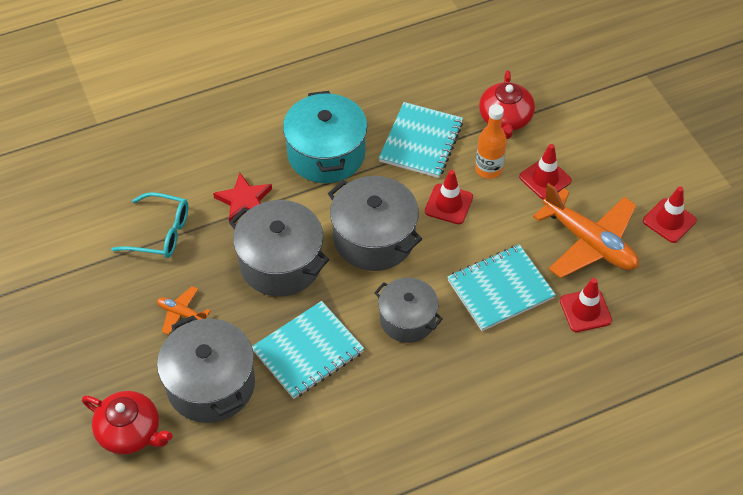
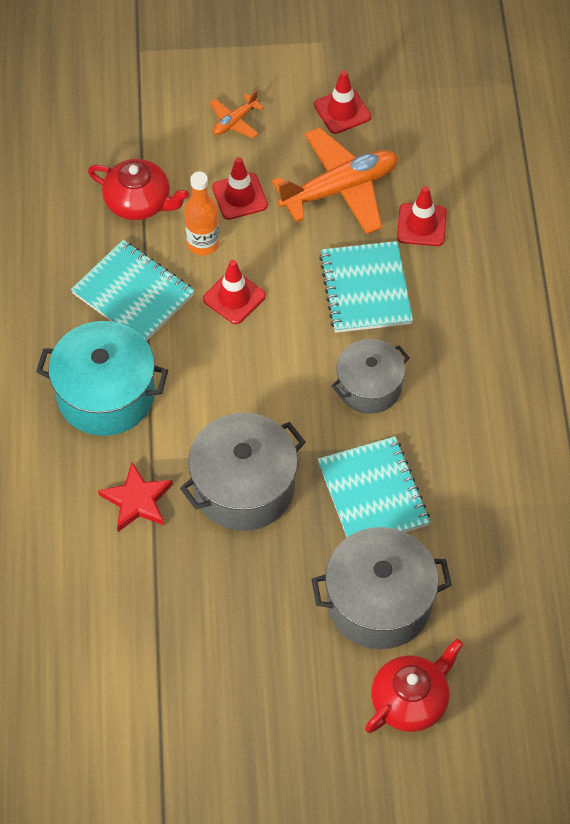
camera: 70 degrees left, 5 degrees up
turquoise glasses [111,192,188,258] -> none
orange plane [157,286,211,335] -> orange plane moved to [209,90,264,138]
grey pot [328,176,422,271] -> none

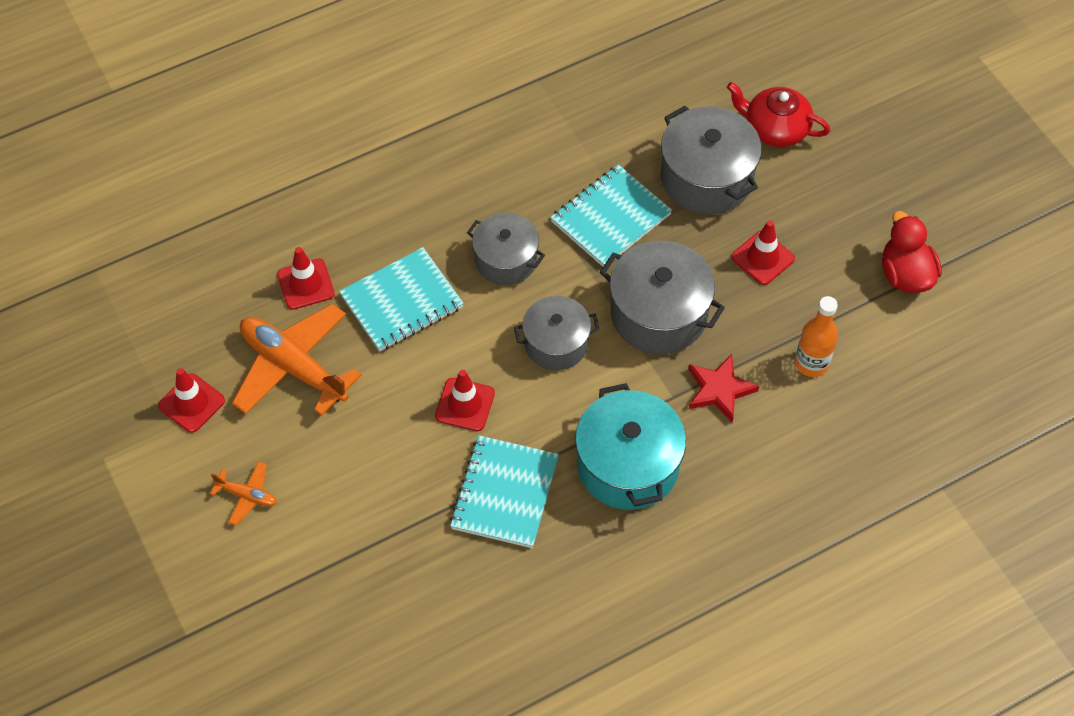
camera: 115 degrees left, 0 degrees up
red teapot [88,159,189,220] -> none
orange bottle [184,172,220,255] -> orange bottle moved to [795,296,838,377]
red traffic cone [212,157,268,220] -> red traffic cone moved to [731,220,795,285]
none -> grey pot [514,296,599,370]
none -> red duck [882,211,942,293]

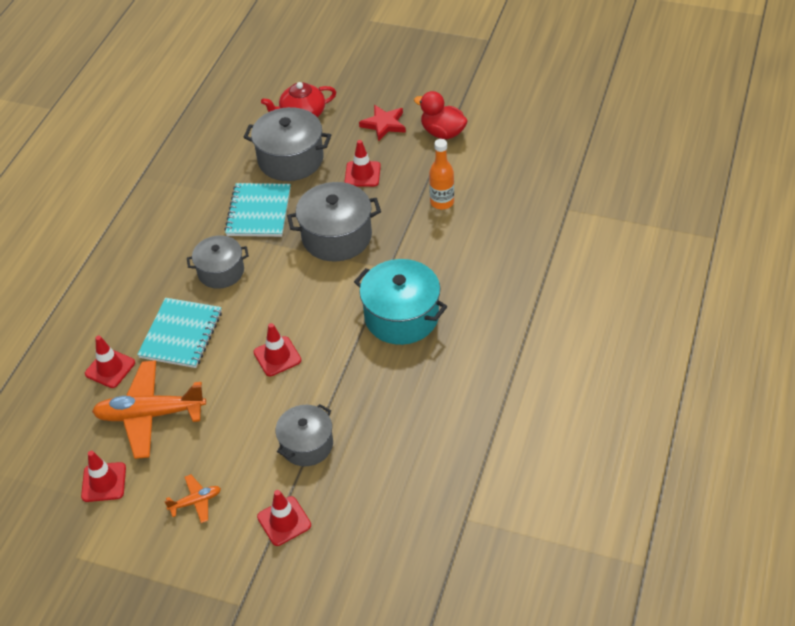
camera: 40 degrees left, 10 degrees down
turquoise notebook [450,435,559,548] -> none
grey pot [514,296,599,370] -> grey pot moved to [276,404,333,466]
red star [688,354,759,422] -> red star moved to [359,105,406,141]
none -> red traffic cone [257,490,311,546]

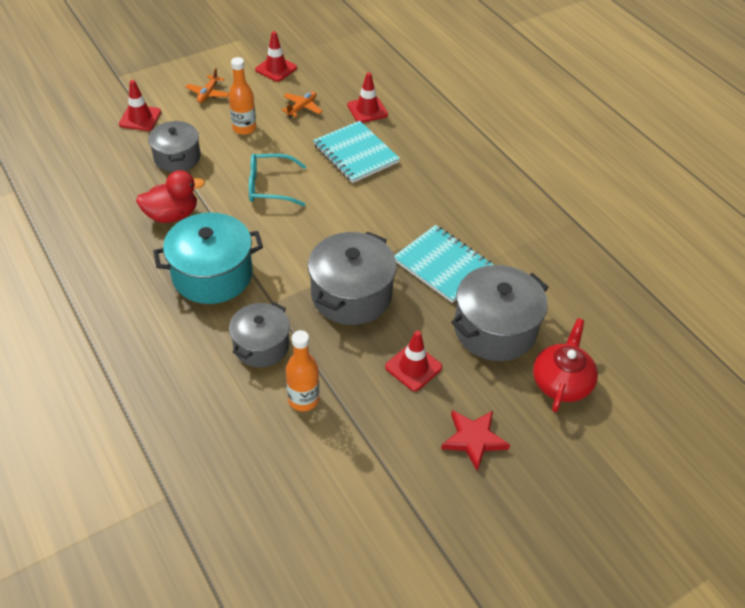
camera: 125 degrees right, 0 degrees up
orange plane [92,360,206,459] -> orange plane [281,91,323,117], size x0.47
grey pot [187,235,249,289] -> grey pot moved to [229,302,290,367]
red traffic cone [254,323,301,376] -> turquoise glasses [249,154,306,206]
red duck [414,91,468,139] -> red duck moved to [136,170,205,223]
none -> orange bottle [229,57,256,135]

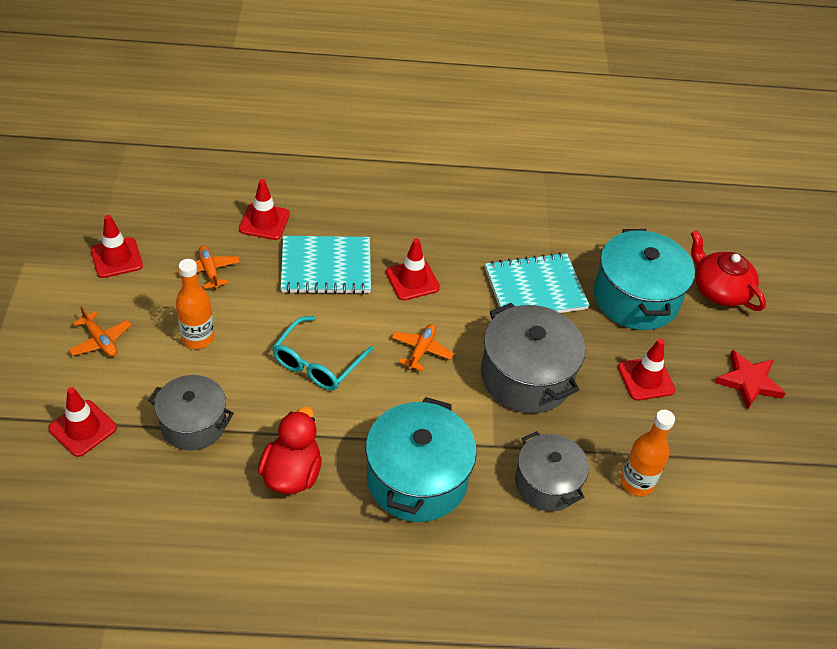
camera: 60 degrees left, 0 degrees up
grey pot [451,265,548,361] -> turquoise pot [594,229,695,330]
none -> red traffic cone [386,238,440,301]
none -> orange plane [392,324,454,371]

